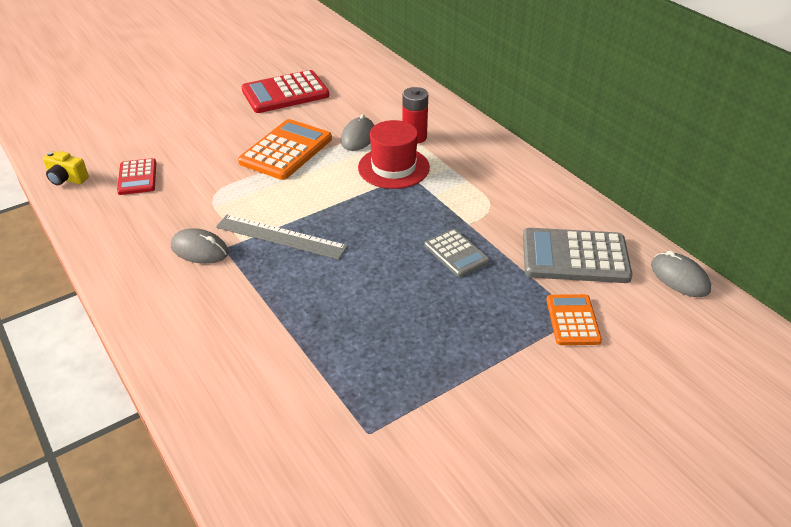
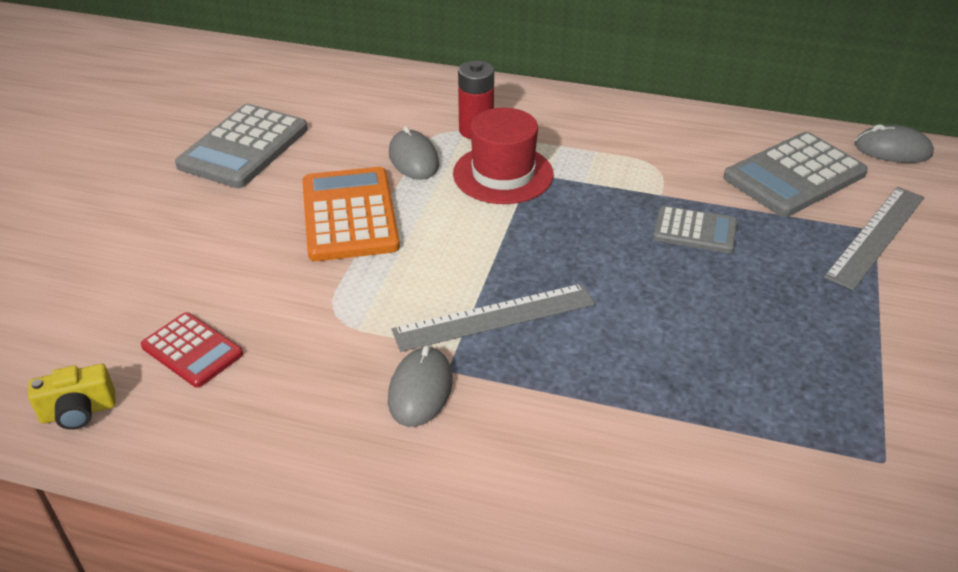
camera: 40 degrees left, 0 degrees up
grey mouse [171,228,229,264] -> grey mouse turned 60 degrees counterclockwise [388,345,453,427]
red calculator [242,70,329,113] -> grey calculator [175,104,308,188]
orange calculator [546,294,602,345] -> grey ruler [824,187,924,290]

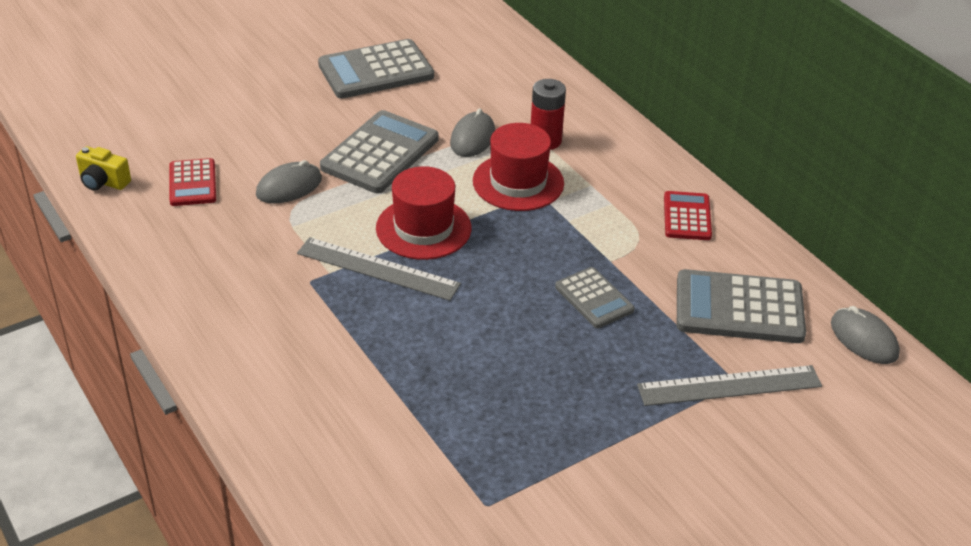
camera: 40 degrees right, 0 degrees up
orange calculator [302,167,400,261] -> grey calculator [320,110,439,193]
grey mouse [388,345,453,427] -> grey mouse moved to [256,160,322,203]
none -> red hat [376,166,471,260]
none -> red calculator [664,191,712,240]

